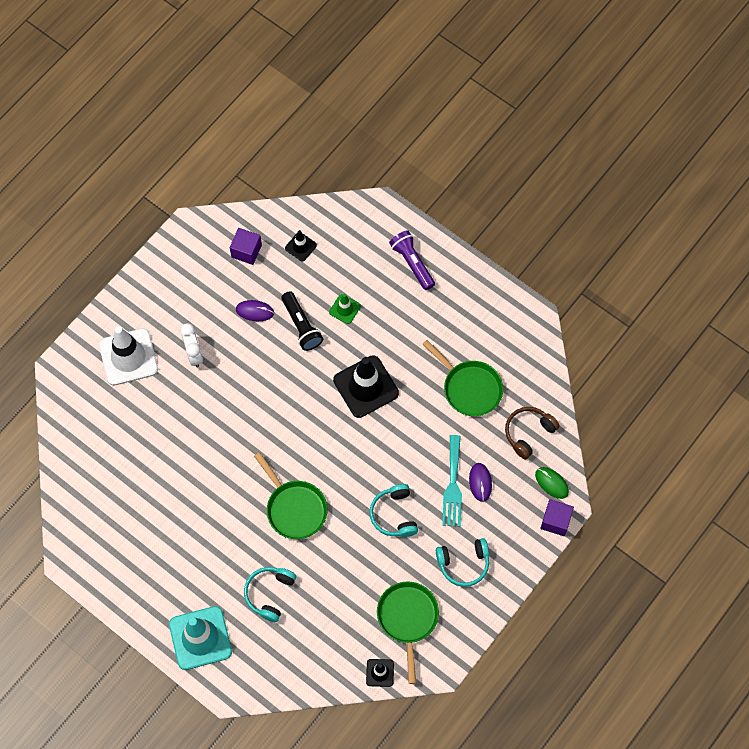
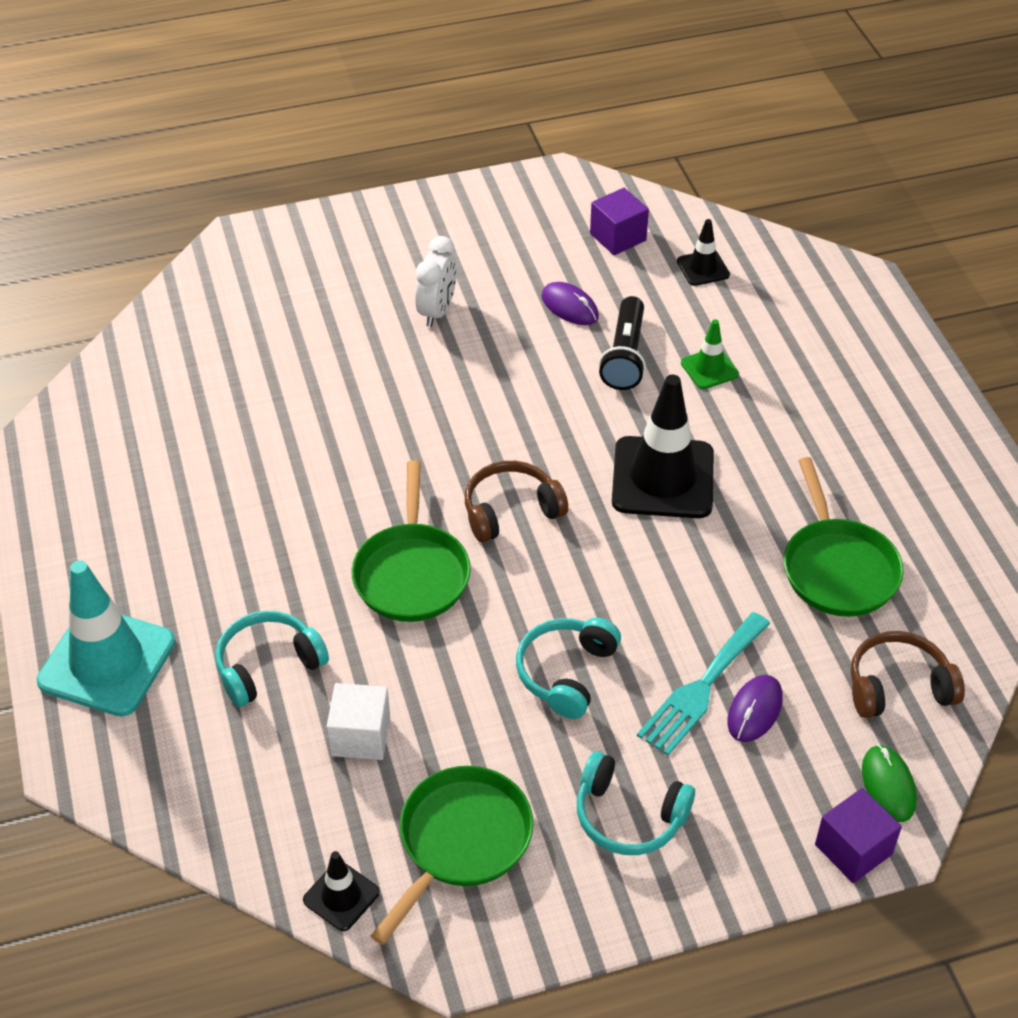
camera: 35 degrees right, 20 degrees down
white traffic cone [99,326,158,385] -> none
purple flashlight [389,230,435,290] -> none
none -> white cube [327,683,390,760]
none -> brown headphones [465,461,568,542]

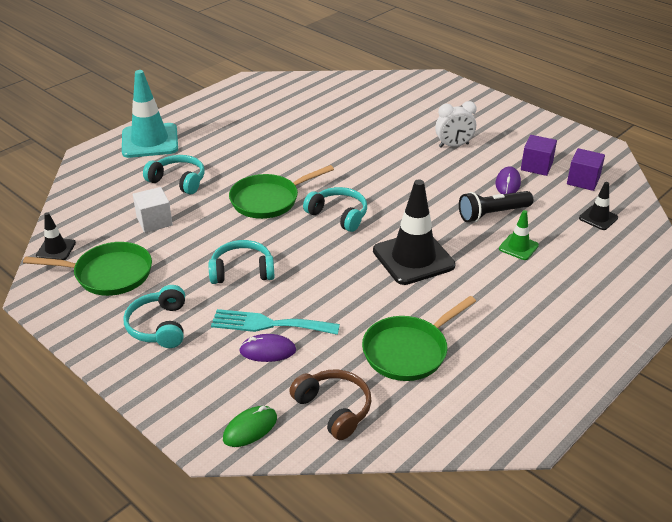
camera: 60 degrees right, 10 degrees down
brown headphones [465,461,568,542] -> turquoise headphones [303,187,367,232]
purple cube [815,788,902,883] -> purple cube moved to [521,135,557,176]

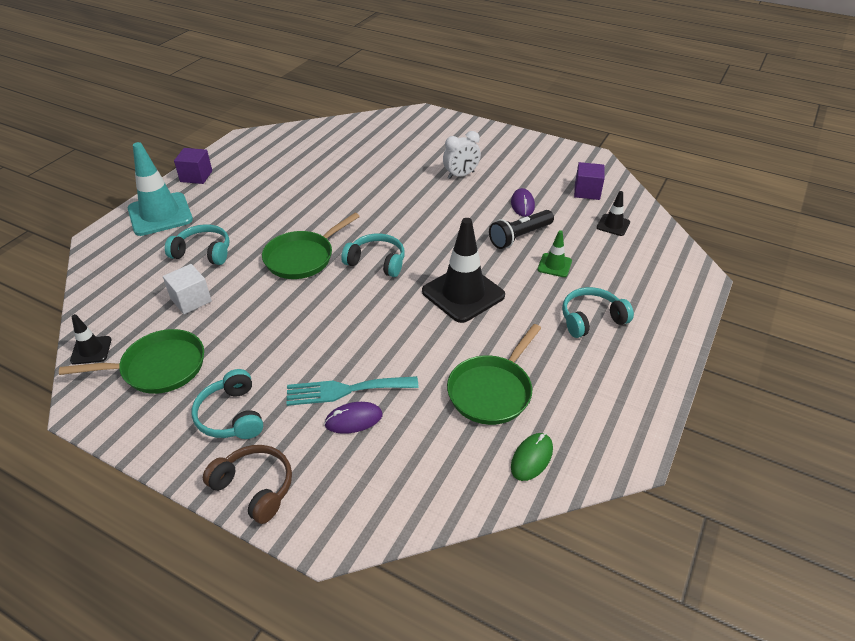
camera: 15 degrees left, 5 degrees up
turquoise headphones [209,240,275,284] -> turquoise headphones moved to [562,287,634,338]
green mouse [223,406,277,447] -> green mouse moved to [511,433,553,481]
brown headphones [289,369,372,440] -> brown headphones moved to [203,445,292,524]
purple cube [521,135,557,176] -> purple cube moved to [174,148,212,184]

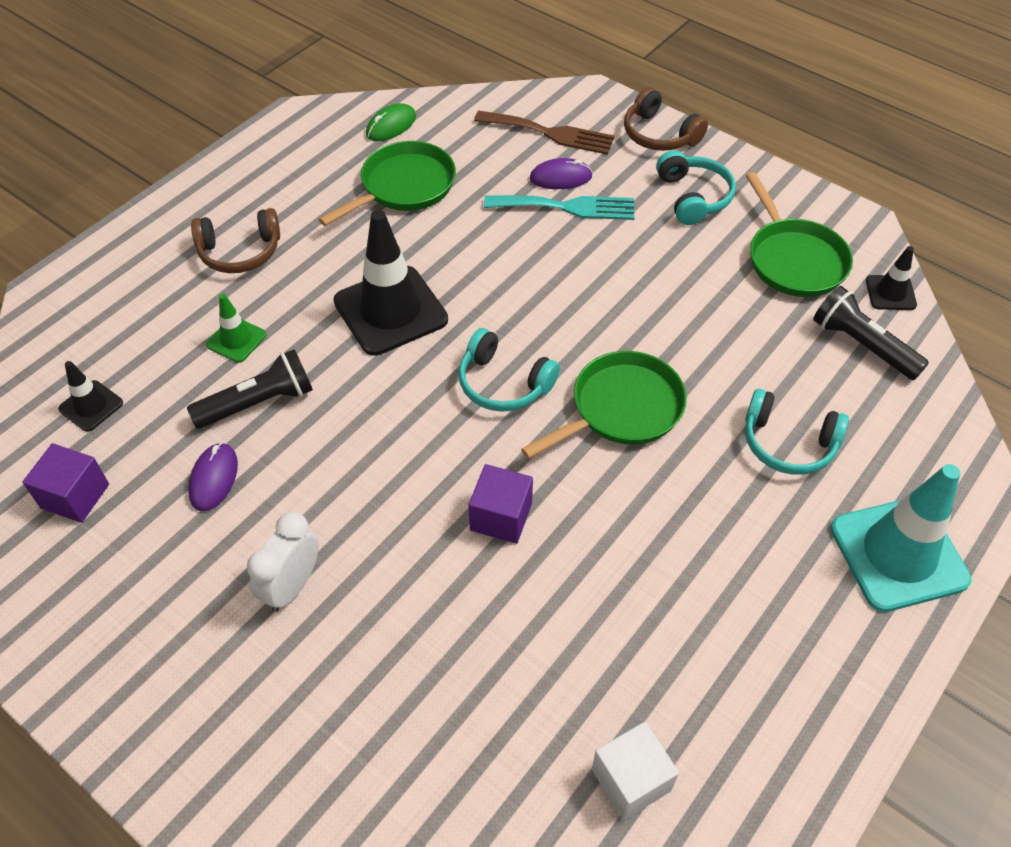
camera: 170 degrees left, 10 degrees up
green pan [59,329,204,394] -> green pan turned 105 degrees counterclockwise [746,172,853,297]
white cube [163,264,212,314] -> white cube moved to [592,722,679,820]
purple cube [174,148,212,184] -> purple cube moved to [469,464,533,544]
white clock [443,131,481,179] -> white clock turned 45 degrees counterclockwise [247,512,319,612]
turquoise headphones [562,287,634,338] -> brown headphones [191,208,280,273]
none -> brown fork [474,111,615,155]
none -> black flashlight [813,286,929,380]

